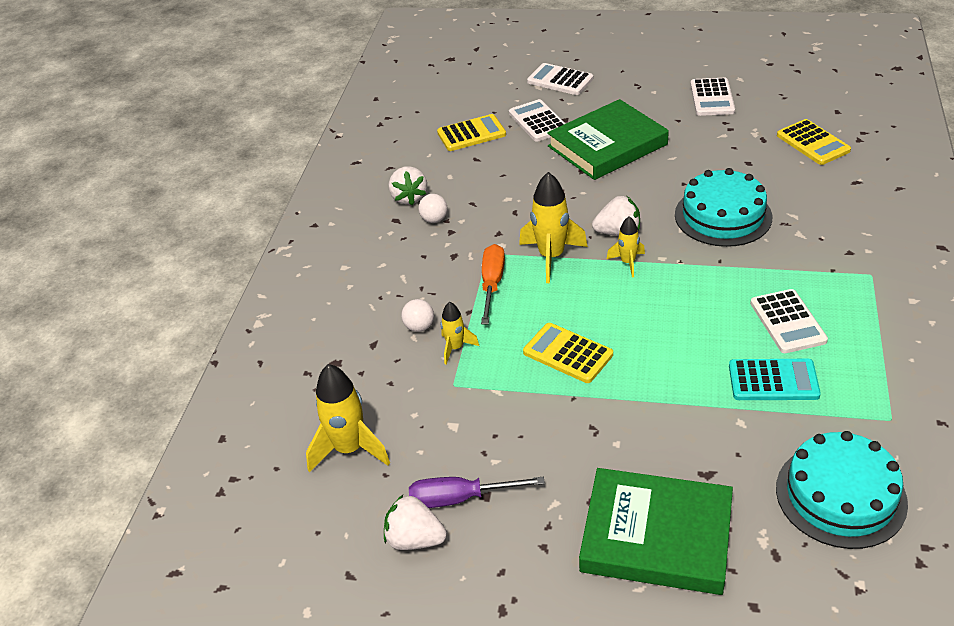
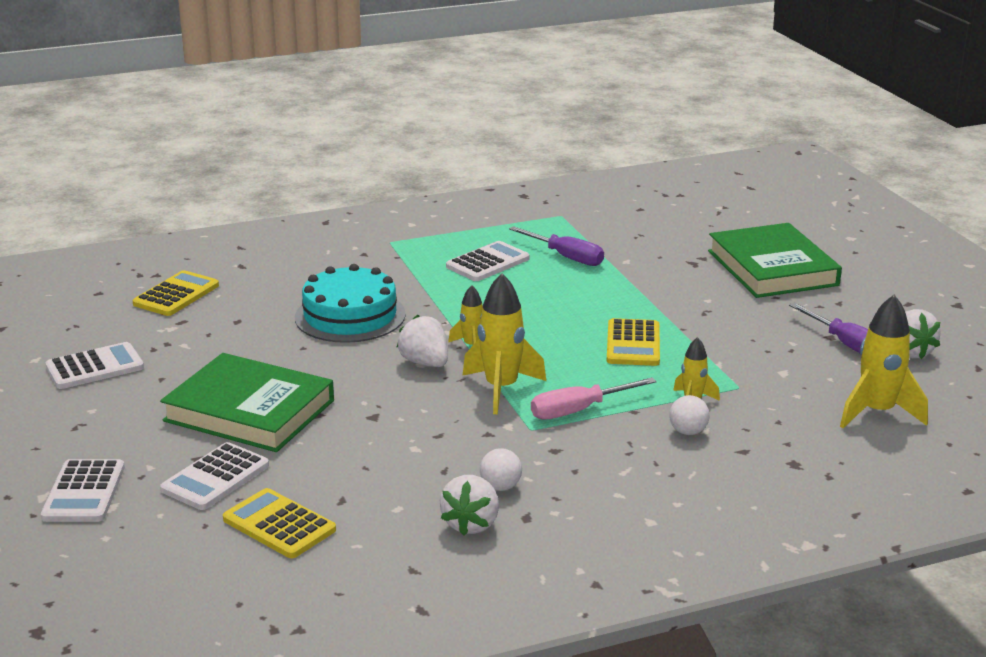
camera: 125 degrees left, 15 degrees down
white strawberry [389,166,427,205] -> white strawberry turned 150 degrees clockwise [440,475,499,536]
orange screwdriver [481,244,505,324] -> pink screwdriver [531,377,657,419]
turquoise calculator [729,359,821,400] -> purple screwdriver [509,226,604,266]
turquoise cake [776,431,908,549] -> none

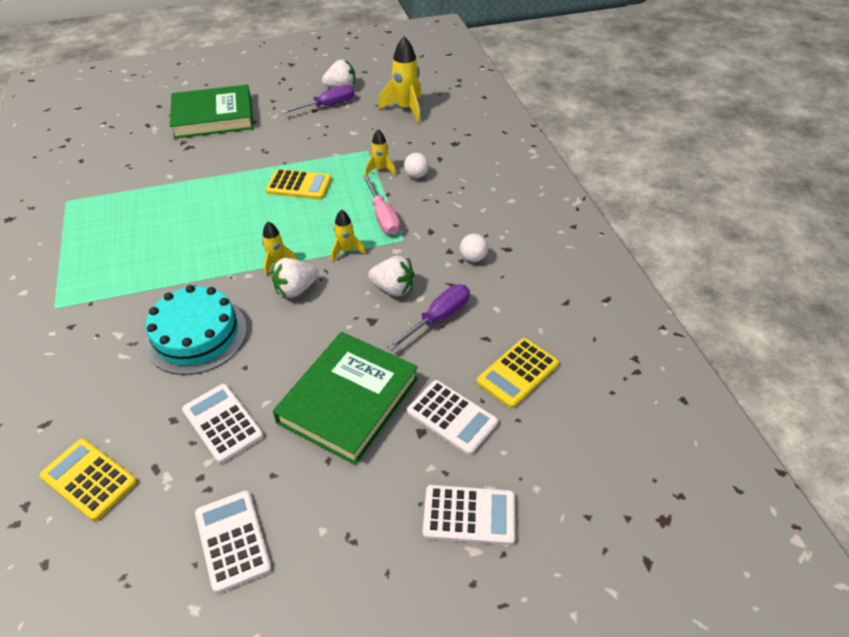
camera: 85 degrees left, 20 degrees up
white strawberry [440,475,499,536] -> white strawberry moved to [368,256,415,296]
white calculator [446,241,529,281] -> white calculator moved to [182,384,264,463]
yellow rocket [462,273,546,414] -> yellow rocket [331,209,366,262], size x0.56
purple screwdriver [509,226,604,266] -> purple screwdriver moved to [387,284,470,350]

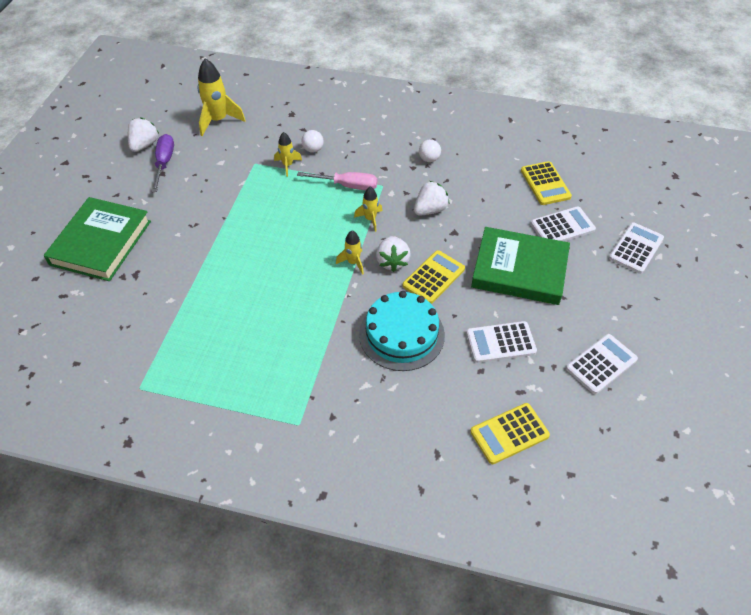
camera: 60 degrees left, 5 degrees up
white calculator [195,490,272,593] -> white calculator turned 135 degrees clockwise [566,334,638,394]
yellow calculator [266,169,332,199] -> yellow calculator moved to [403,250,465,304]
green book [273,332,418,465] -> green book turned 45 degrees counterclockwise [471,227,570,305]
purple screwdriver [387,284,470,350] -> none

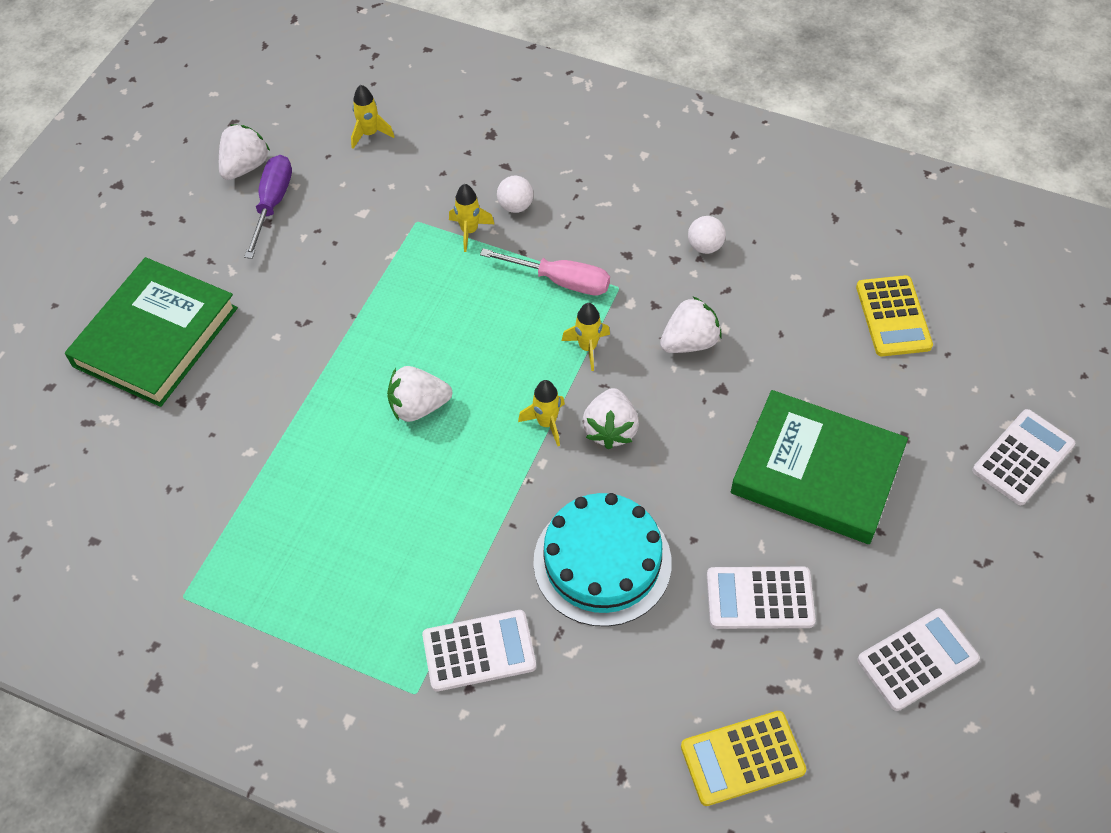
camera: 10 degrees right, 5 degrees up
yellow rocket [197,58,246,136] -> yellow rocket [351,85,395,149], size x0.56
yellow calculator [403,250,465,304] -> none
white calculator [531,206,596,241] -> white calculator moved to [422,610,536,691]
none -> white strawberry [387,366,452,422]

